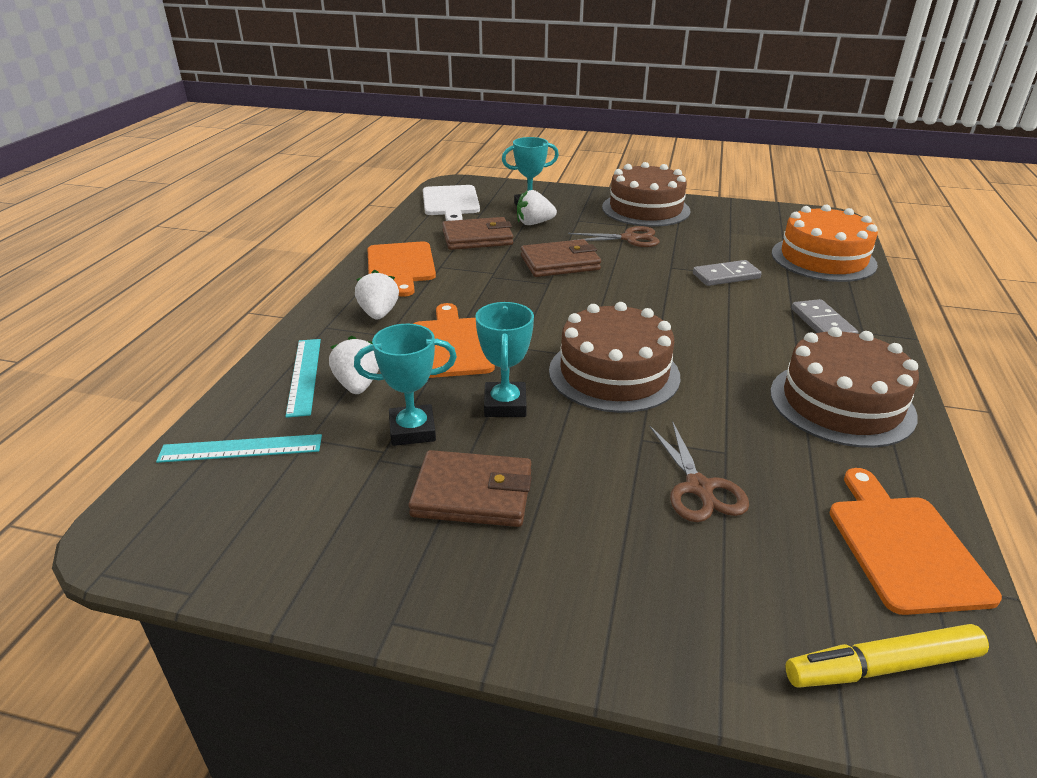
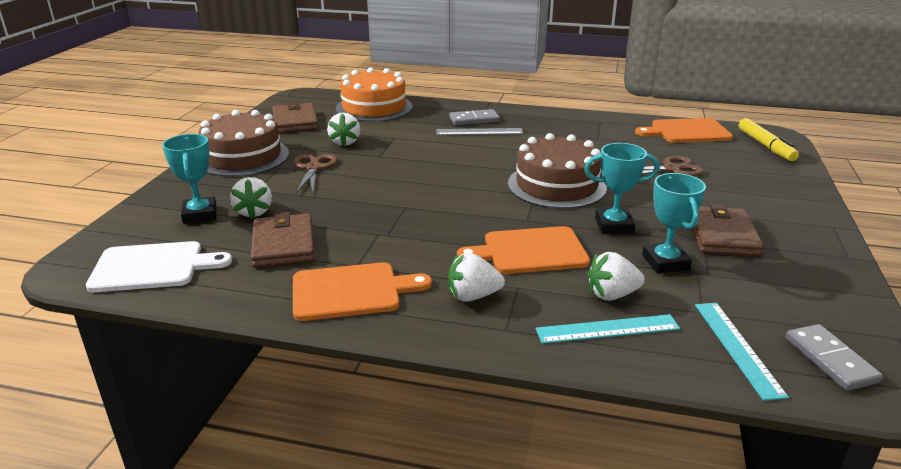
camera: 90 degrees left, 5 degrees down
brown wallet [521,239,601,277] -> brown wallet moved to [273,102,319,133]
grey domino [693,260,762,286] -> grey domino moved to [786,324,883,391]
brown cake [770,327,919,448] -> none
none -> white strawberry [327,113,360,146]
none -> grey ruler [436,128,524,135]

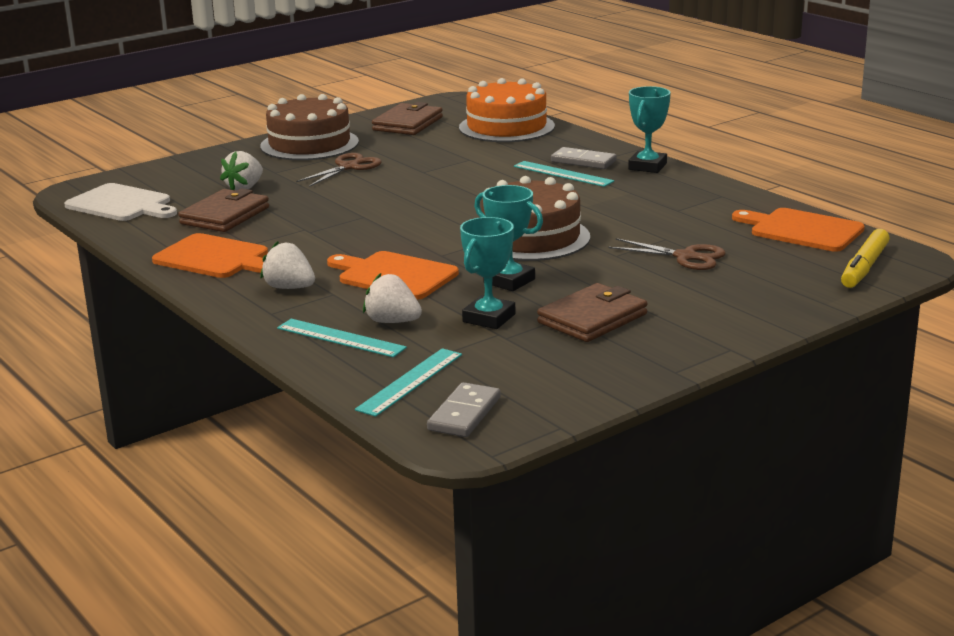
camera: 40 degrees right, 5 degrees down
turquoise trophy [162,134,216,224] -> turquoise trophy moved to [628,86,671,173]
white strawberry [327,113,360,146] -> none
grey ruler [436,128,524,135] -> turquoise ruler [514,161,614,187]

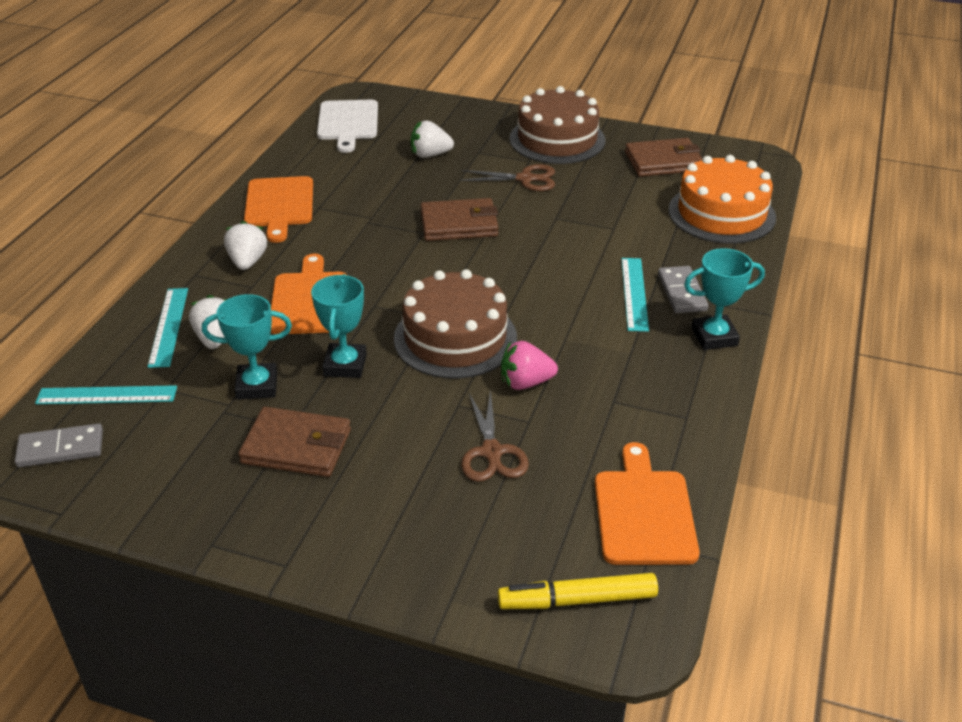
camera: 55 degrees right, 15 degrees up
brown wallet [178,188,269,232] -> brown wallet moved to [421,198,499,241]
none -> pink strawberry [501,341,558,390]

